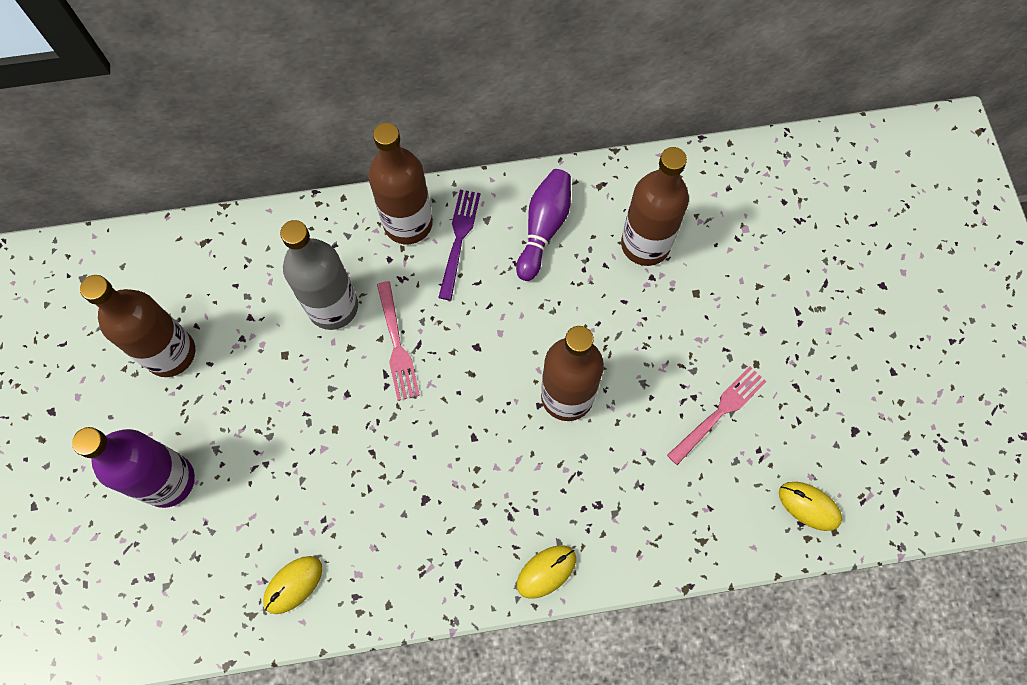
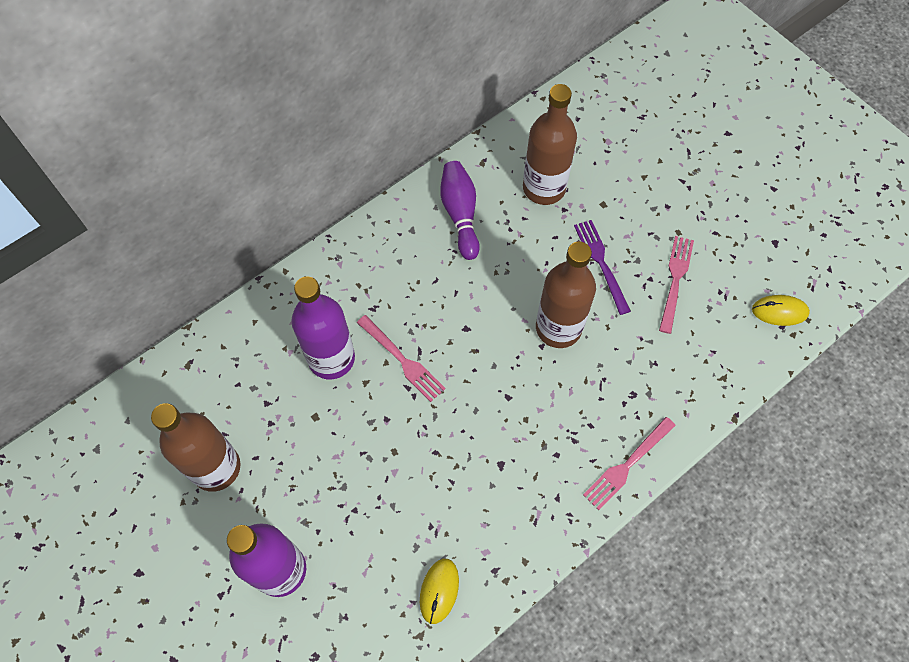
camera: 30 degrees left, 5 degrees down
grey bottle [280,220,358,330] -> purple bottle [291,277,355,379]
brown bottle [368,123,433,244] -> none
purple fork [438,190,480,300] -> purple fork moved to [574,220,631,315]
yellow mouse [517,545,576,599] -> pink fork [583,417,676,510]

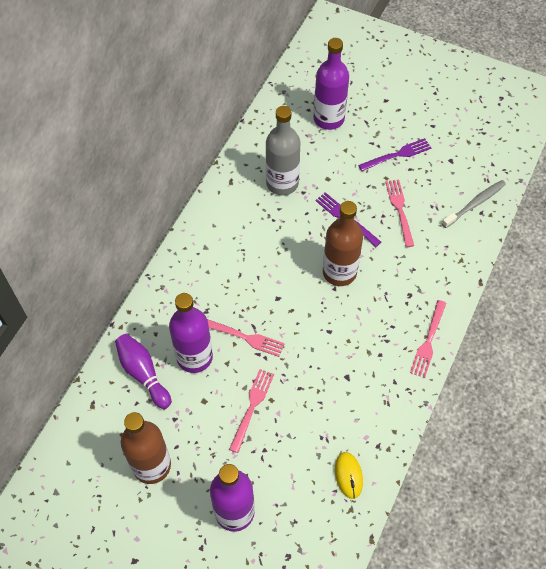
camera: 25 degrees left, 5 degrees down
purple bowling pin [440,161,480,260] -> purple bowling pin moved to [115,334,171,409]
brown bottle [523,84,577,205] -> grey bottle [266,106,300,195]
yellow mouse [752,295,810,326] -> grey toothbrush [442,180,506,228]
none -> pink fork [229,369,274,453]
none -> purple bottle [314,38,349,130]
none -> purple fork [358,138,431,171]

